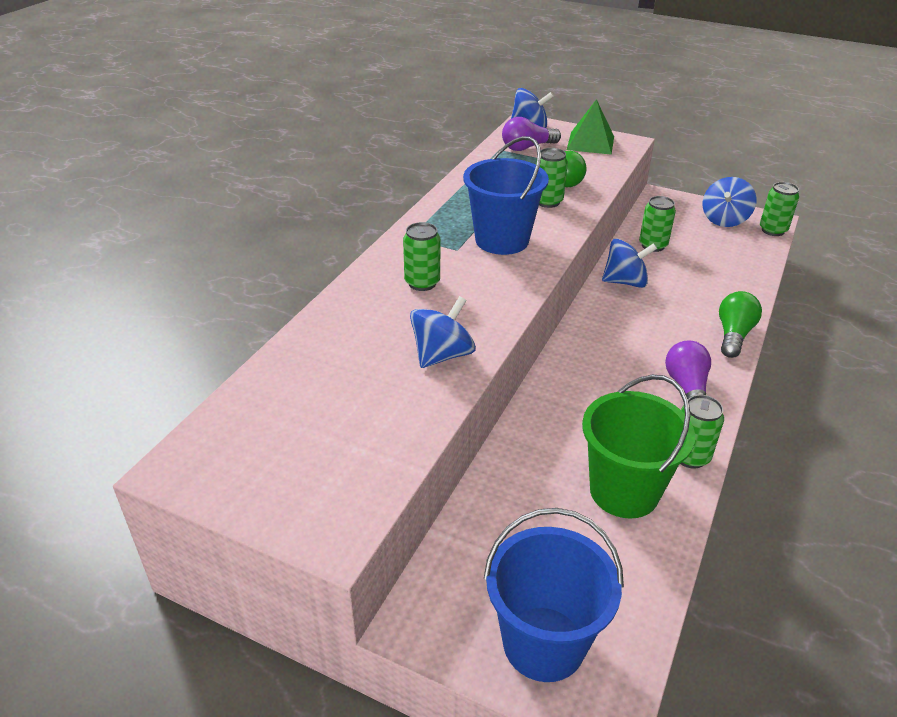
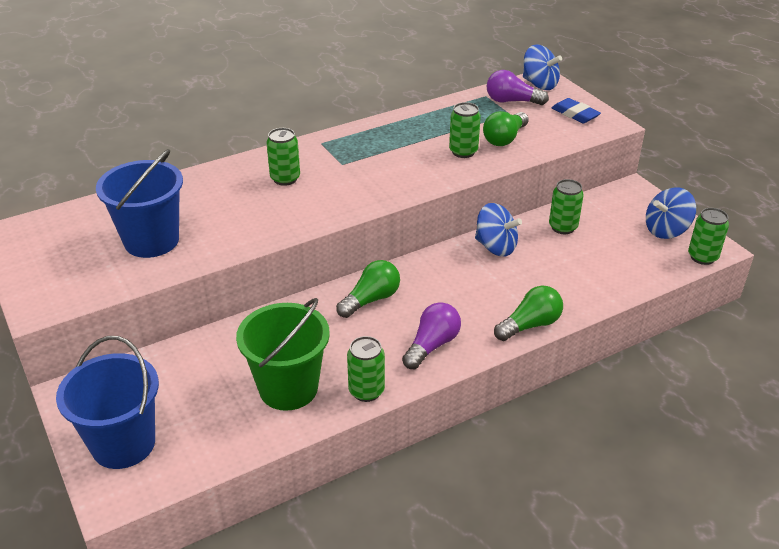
camera: 35 degrees right, 0 degrees up
blue spinning top [410,296,476,368] -> none
blue bucket [463,136,549,255] -> blue bucket moved to [96,149,183,258]
green pyramid [567,99,614,155] -> blue eraser [552,98,601,123]
none -> green light bulb [336,260,400,318]

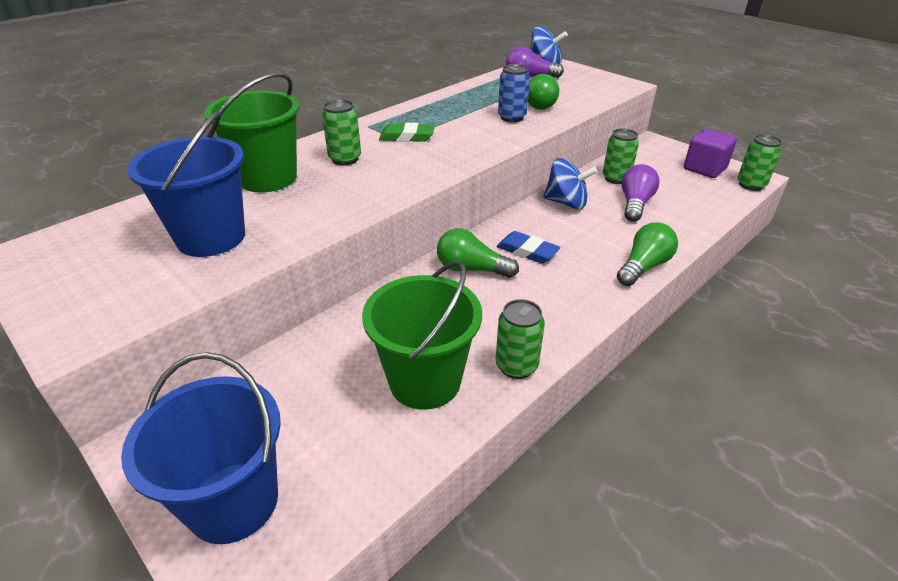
camera: 15 degrees left, 0 degrees up
green light bulb [336,260,400,318] -> green light bulb turned 105 degrees counterclockwise [437,228,519,278]
purple light bulb [402,302,461,369] -> purple light bulb moved to [621,164,660,222]
green can [449,102,481,158] -> blue can [498,64,530,122]
blue eraser [552,98,601,123] -> blue eraser moved to [496,231,561,263]
blue spinning top [646,187,696,239] -> purple cube [684,129,737,178]
none -> green bucket [204,73,300,193]
none -> green eraser [379,123,435,142]

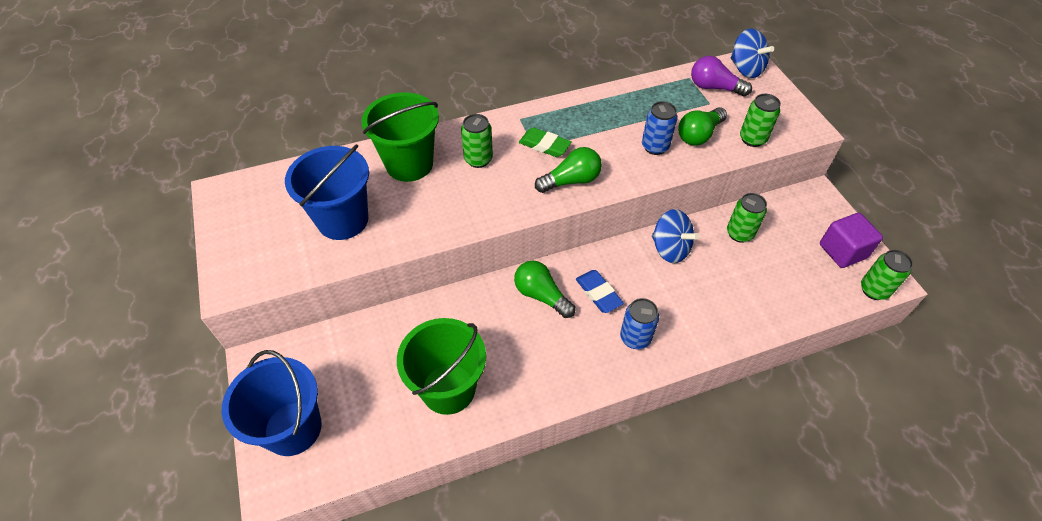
camera: 25 degrees right, 15 degrees up
green can [496,299,545,379] -> green can moved to [740,94,781,147]
green light bulb [617,222,678,286] -> green light bulb moved to [535,147,602,193]
purple light bulb [621,164,660,222] -> none
none -> blue can [620,298,659,349]

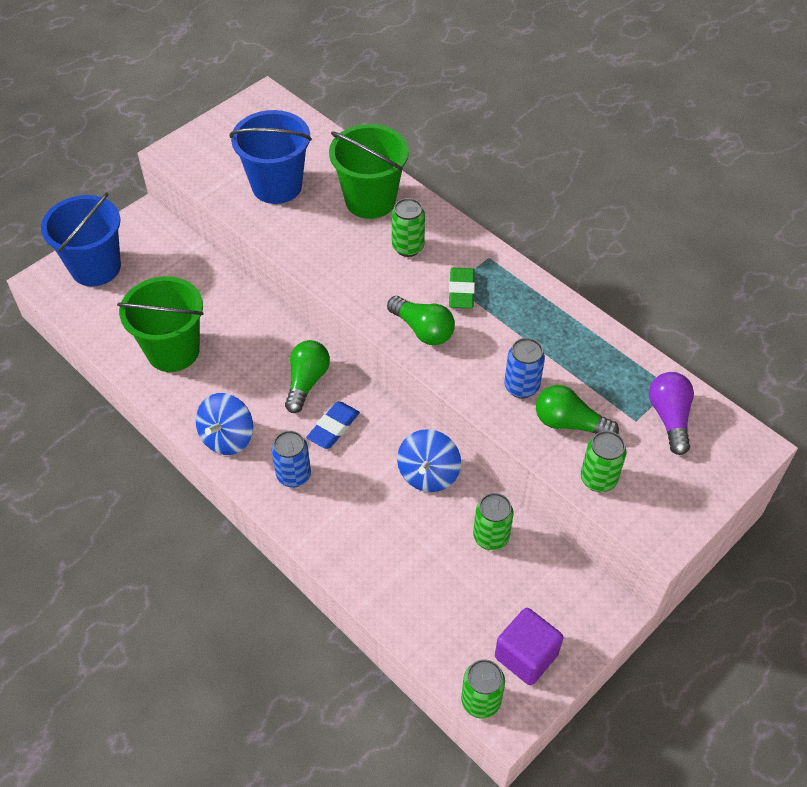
camera: 65 degrees right, 0 degrees up
blue spinning top [731,29,774,78] -> blue spinning top moved to [196,393,253,455]

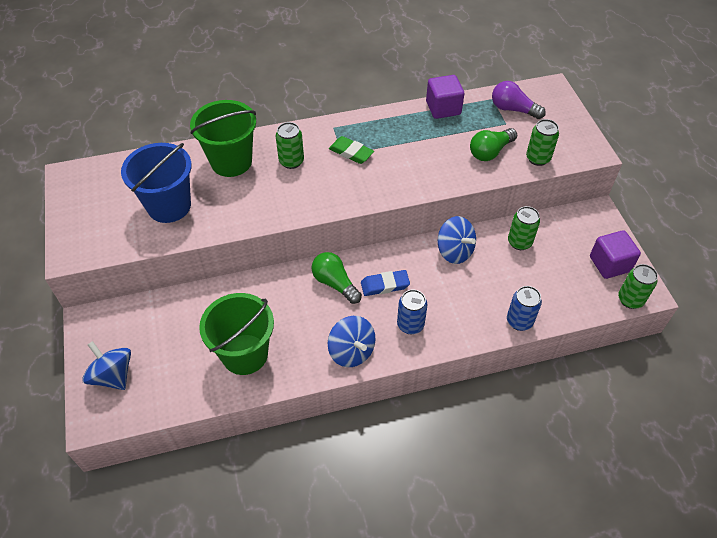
camera: 60 degrees left, 0 degrees up
blue bucket [41,192,121,286] -> blue spinning top [82,341,131,390]
blue eraser [306,402,360,449] -> blue eraser turned 75 degrees counterclockwise [361,270,410,296]
green light bulb [387,296,455,345] -> none
blue can [504,338,545,398] -> blue can moved to [507,286,542,331]
none -> purple cube [426,75,464,119]

